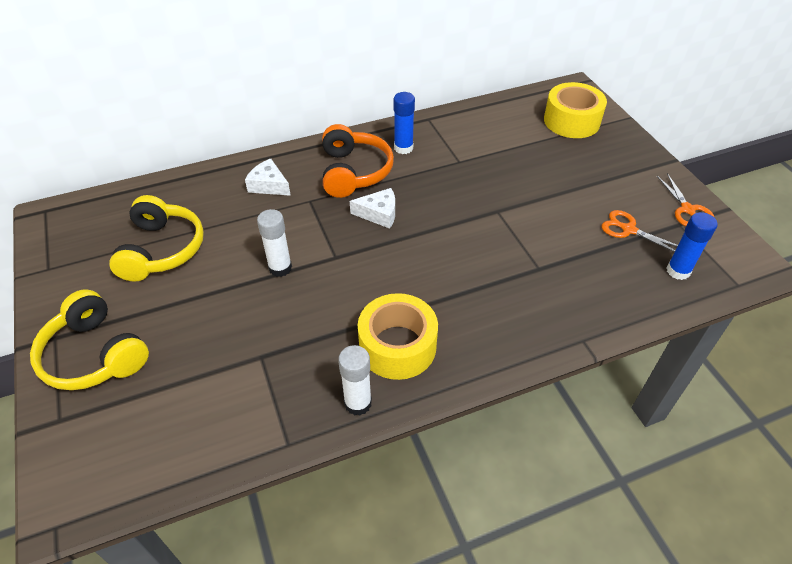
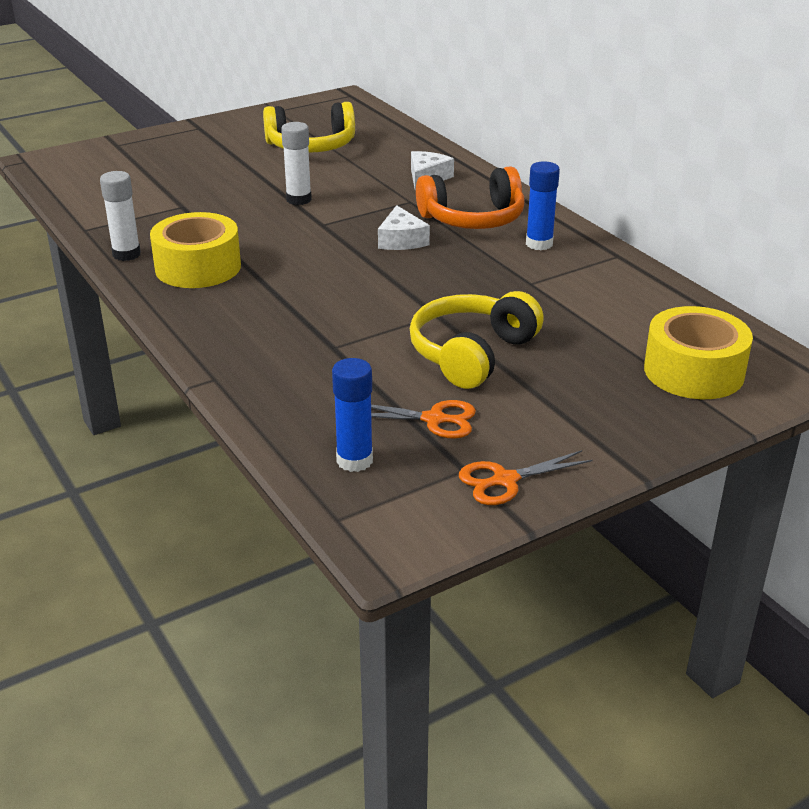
camera: 80 degrees right, 15 degrees down
yellow headphones [30,289,149,390] -> yellow headphones moved to [410,291,544,389]
orange scissors [602,210,678,252] -> orange scissors turned 75 degrees clockwise [371,400,476,439]

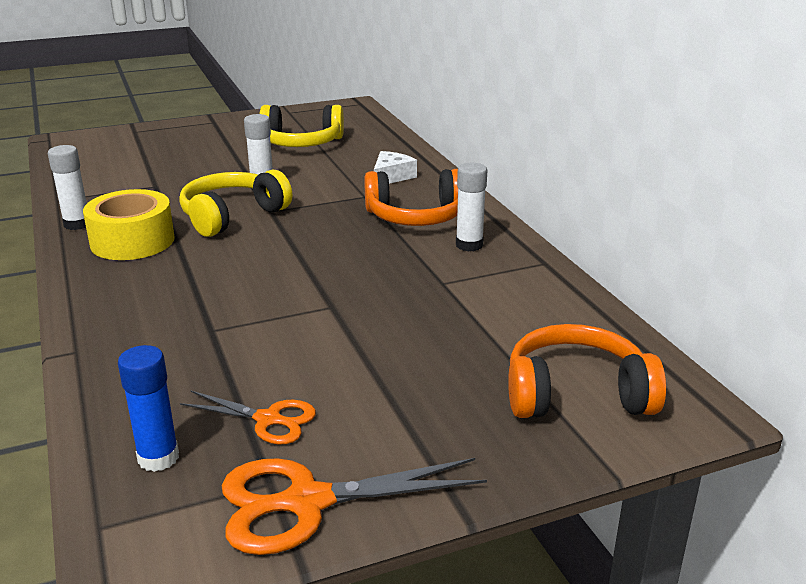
camera: 10 degrees right, 5 degrees down
white cheese [378,205,430,250] -> none
yellow headphones [410,291,544,389] -> yellow headphones moved to [179,169,292,237]
orange scissors [459,450,593,505] -> orange scissors [222,458,487,555], size x1.68
blue glue stick [526,161,560,250] -> white glue stick [456,163,487,252]
yellow tape [644,306,753,399] -> orange headphones [508,324,666,418]

